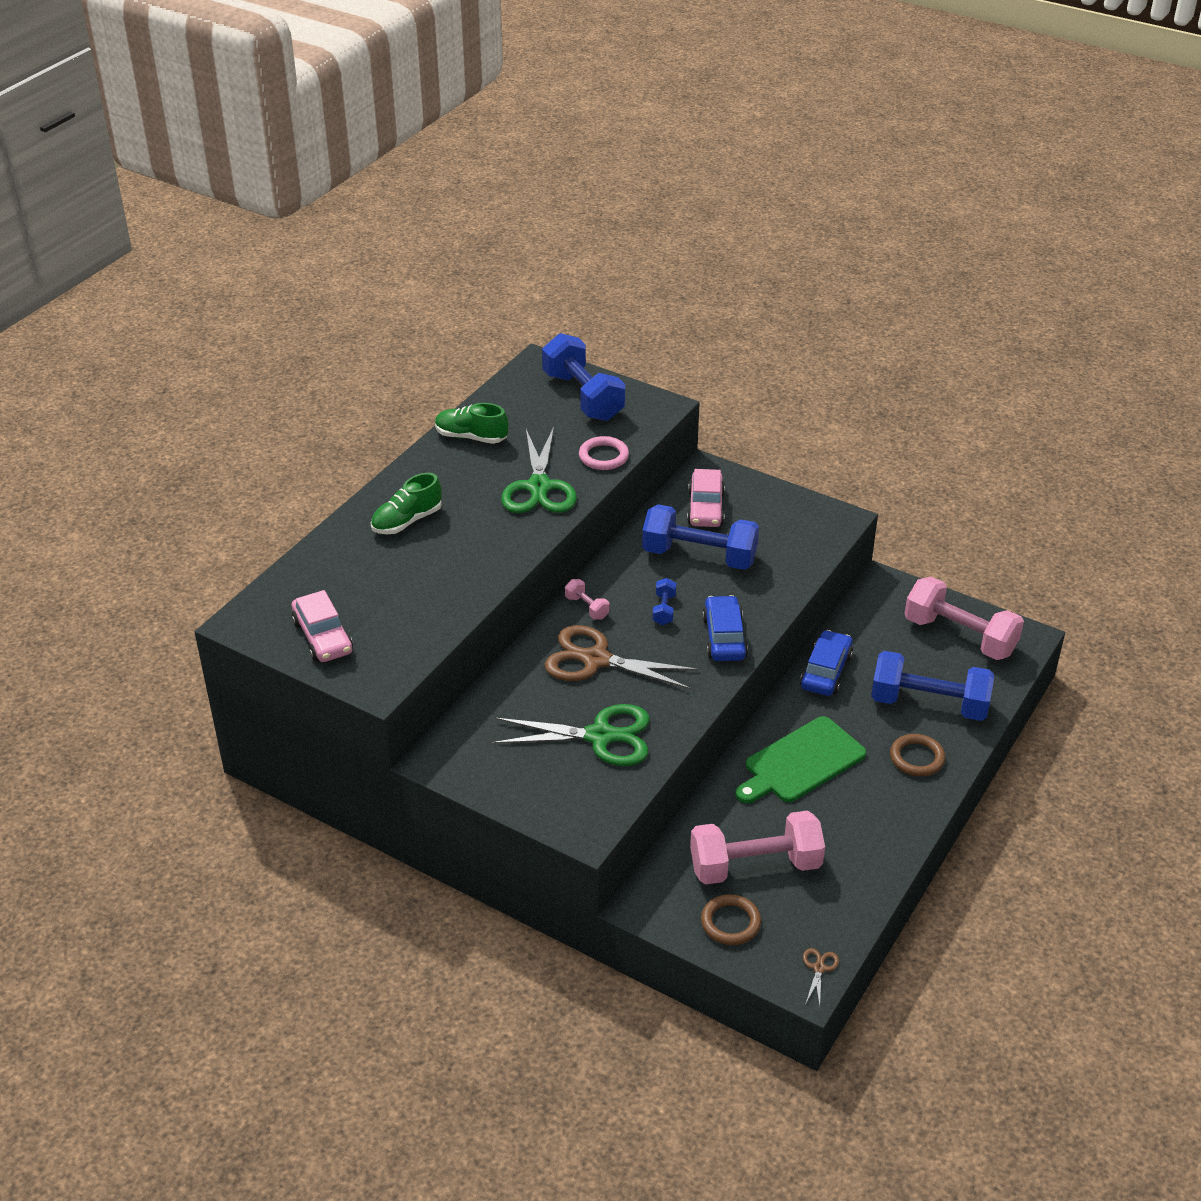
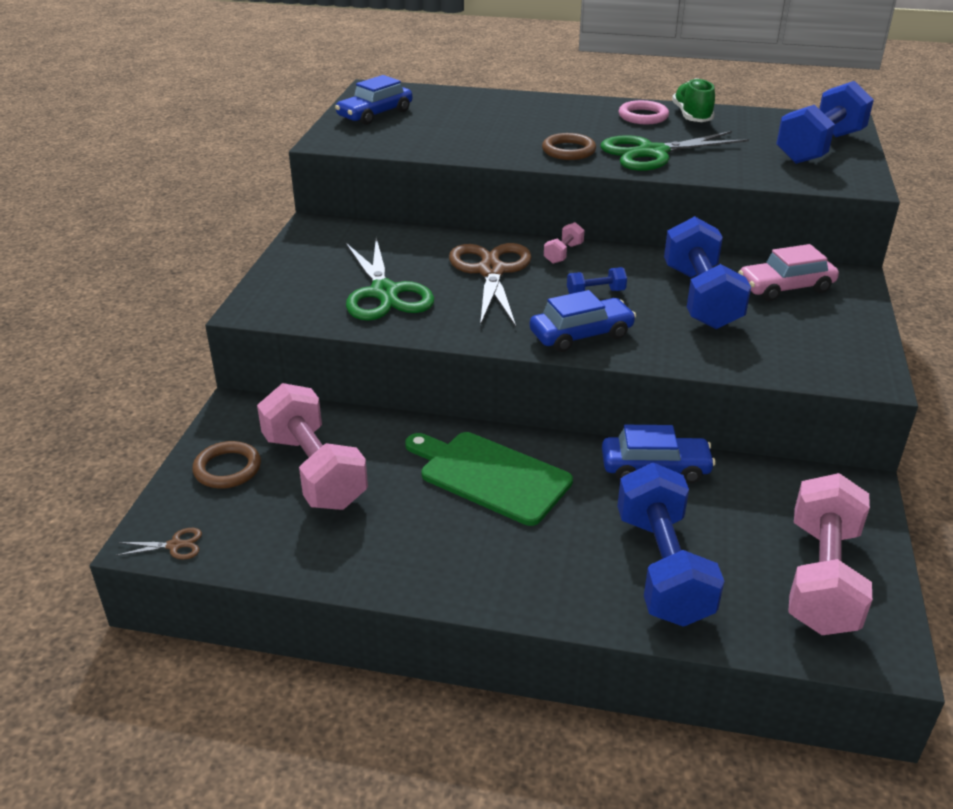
camera: 70 degrees right, 5 degrees down
pink car [292,590,353,662] -> blue car [335,75,412,125]
green shoe [371,473,442,534] -> none
pink ring [579,436,629,470] -> pink ring moved to [619,100,669,124]
brown ring [890,734,945,776] -> brown ring moved to [542,133,596,160]

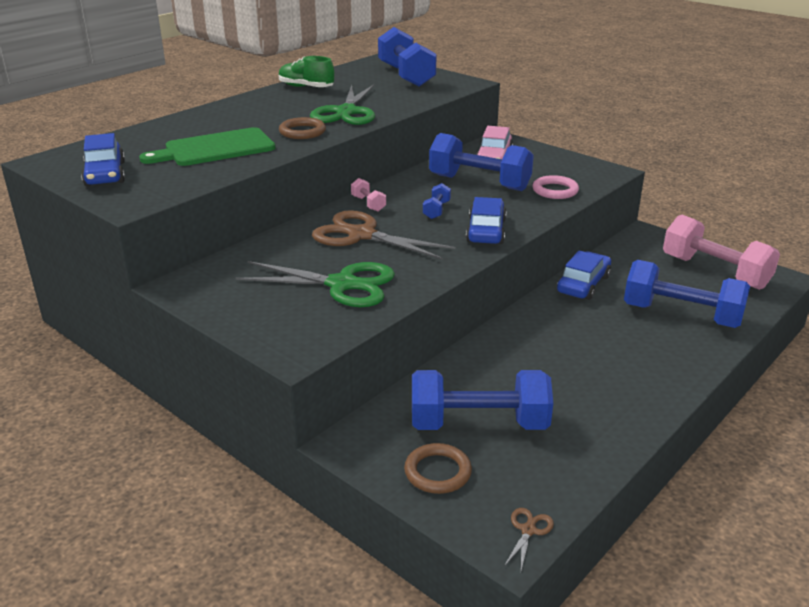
camera: 60 degrees left, 5 degrees down
pink dumbbell [257,383,368,510] -> blue dumbbell [412,370,553,430]
green cutting board [405,432,573,526] -> green cutting board moved to [139,127,275,166]
pink ring [619,100,669,124] -> pink ring moved to [533,175,579,199]

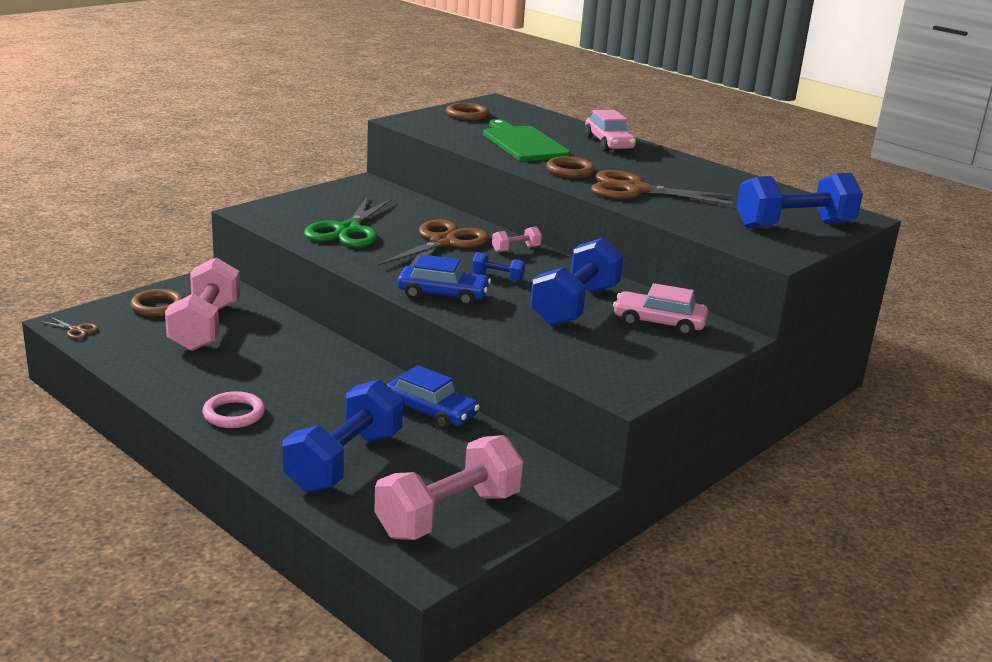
camera: 90 degrees right, 5 degrees down
blue car [81,133,125,186] -> brown ring [446,103,489,121]
green shoe [278,56,335,87] -> none
green scissors [310,85,375,125] -> brown scissors [591,170,733,204]
blue dumbbell [412,370,553,430] -> pink dumbbell [165,257,240,351]
pink ring [533,175,579,199] -> pink ring moved to [202,391,265,428]
none -> pink car [585,110,636,151]

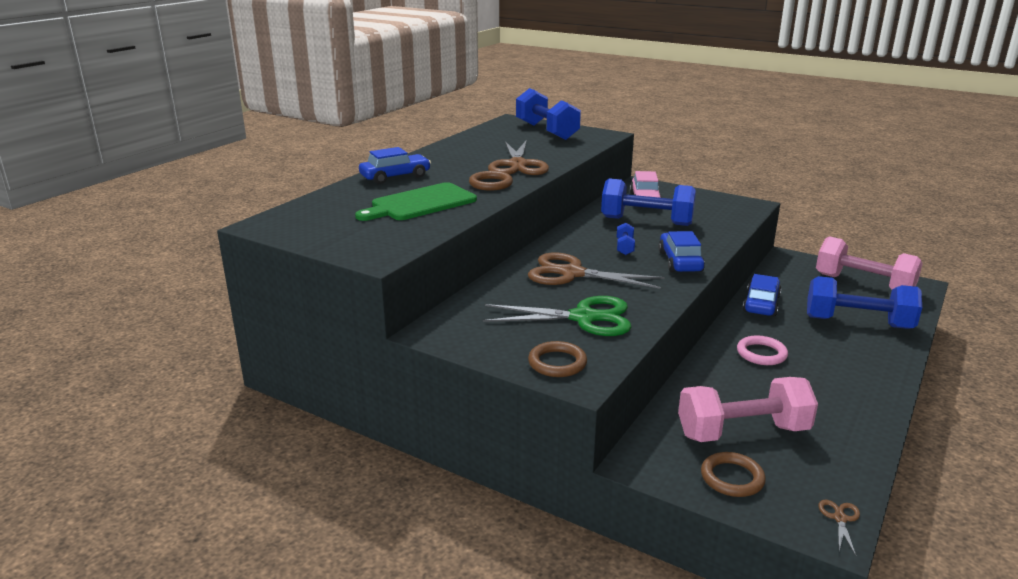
camera: 100 degrees left, 0 degrees up
pink ring [202,391,265,428] -> pink ring moved to [737,336,788,365]
brown ring [446,103,489,121] -> brown ring moved to [528,341,587,377]
pink dumbbell [492,226,542,252] -> none
pink car [585,110,636,151] -> blue car [359,147,431,184]

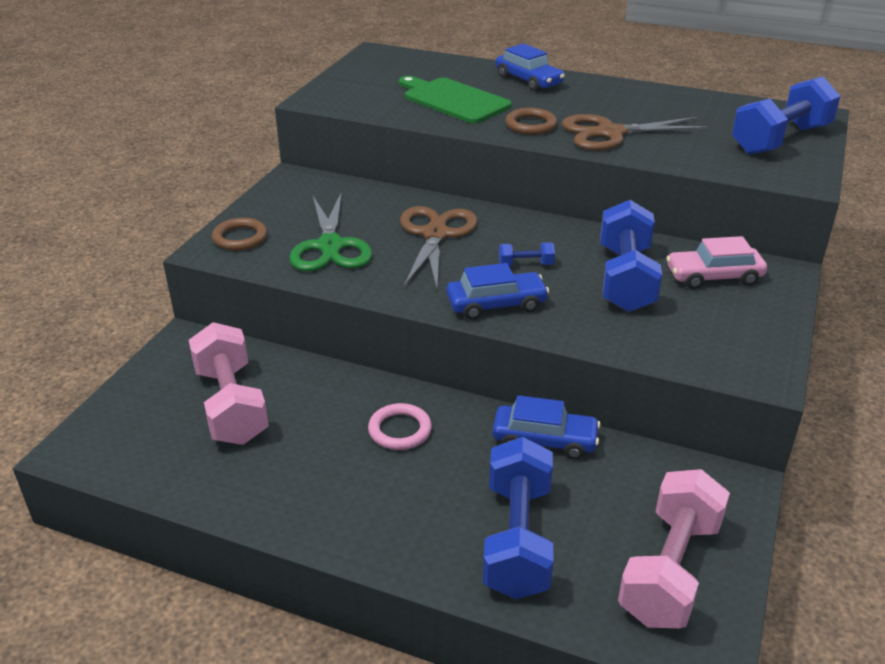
camera: 80 degrees right, 10 degrees up
brown ring [701,452,766,497] -> none
brown scissors [818,500,860,556] -> none

